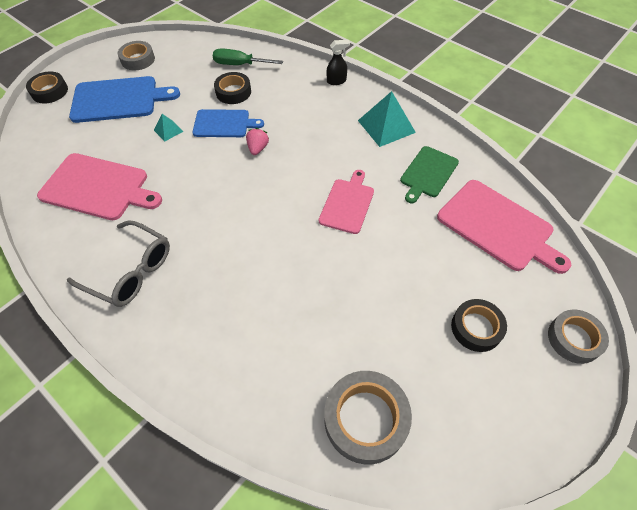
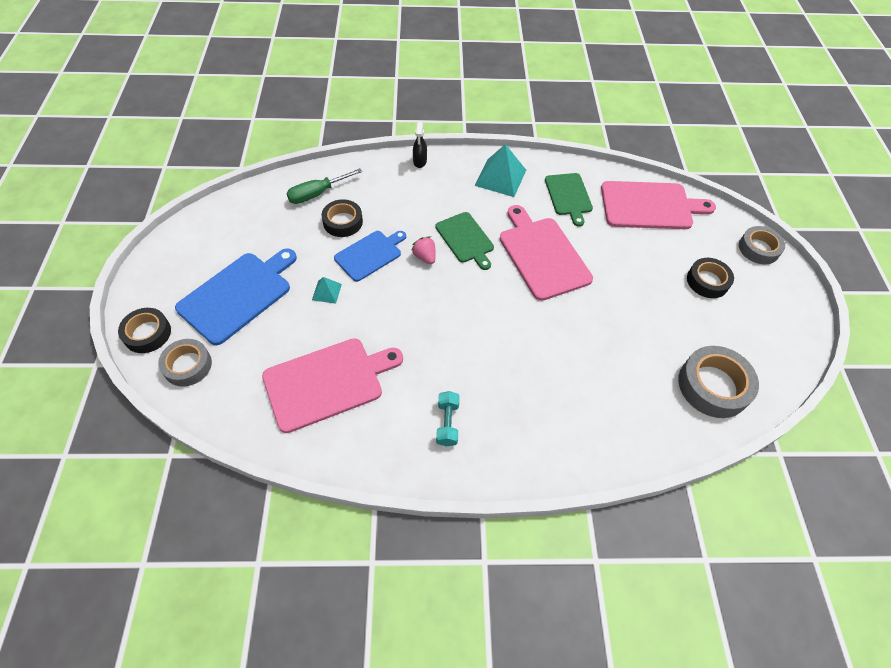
camera: 45 degrees left, 0 degrees up
grey glasses [67,220,170,307] -> turquoise dumbbell [436,391,460,447]
grey tape [118,41,155,70] -> grey tape moved to [158,339,212,387]
pink cutting board [319,170,374,234] -> pink cutting board [500,205,593,301], size x1.58
black spray bottle [326,40,350,85] -> black spray bottle turned 150 degrees clockwise [413,122,427,168]
none -> green cutting board [435,212,494,270]

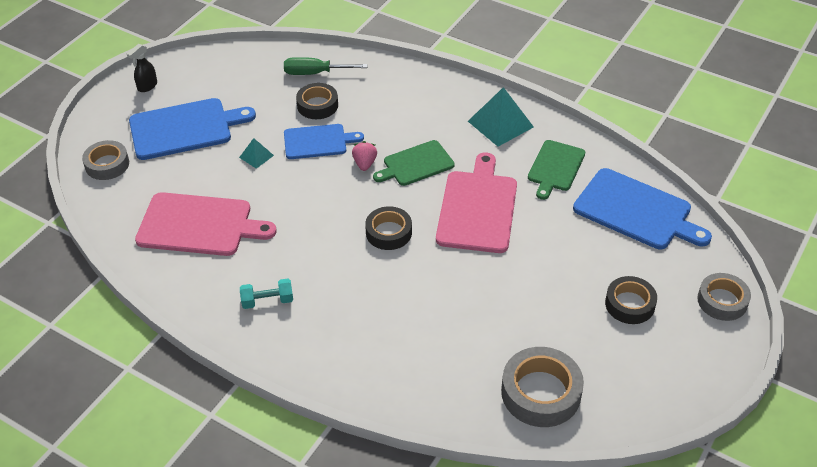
camera: 35 degrees right, 10 degrees down
black tape [118,308,171,353] -> black tape moved to [365,206,412,250]
black spray bottle [413,122,427,168] -> black spray bottle moved to [127,44,157,92]
green cutting board [435,212,494,270] -> green cutting board turned 60 degrees clockwise [373,140,455,186]
turquoise dumbbell [436,391,460,447] -> turquoise dumbbell turned 45 degrees clockwise [240,279,293,309]
pink cutting board [601,181,716,229] -> blue cutting board [573,168,712,249]

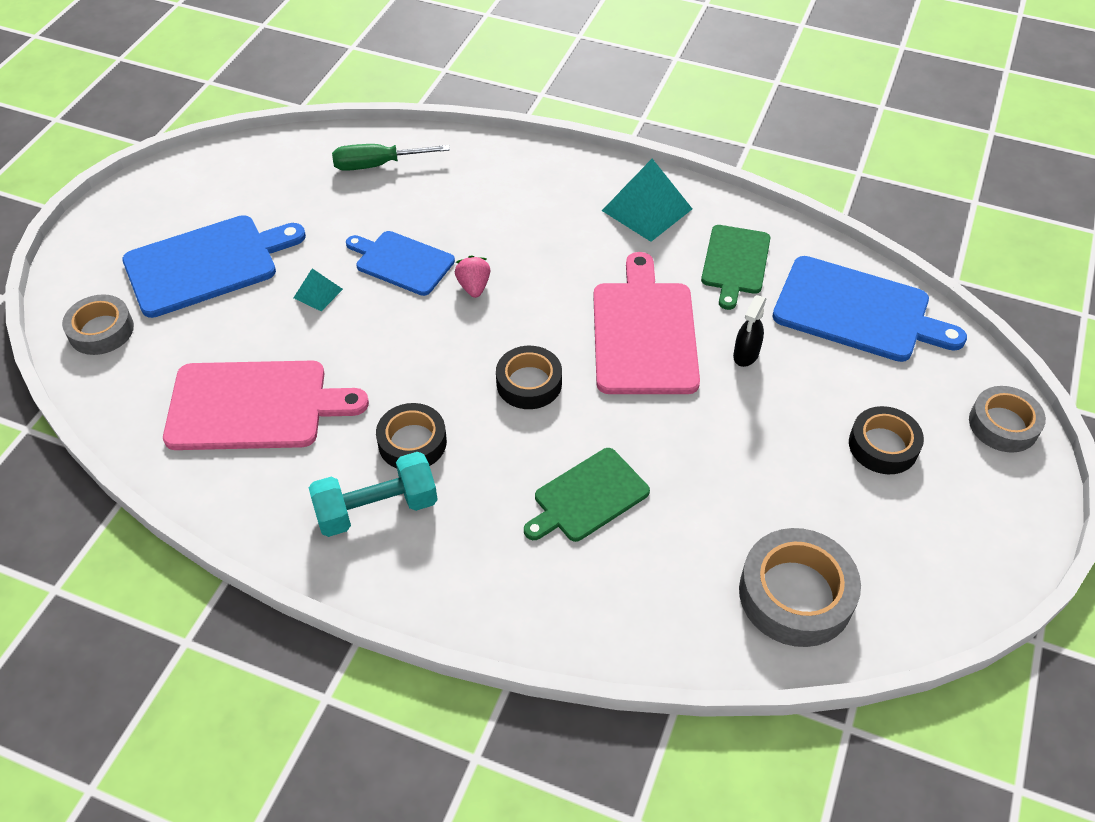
camera: 10 degrees left, 5 degrees up
black spray bottle [127,44,157,92] -> black spray bottle moved to [733,295,767,367]
turquoise dumbbell [240,279,293,309] -> turquoise dumbbell [308,452,438,537], size x1.58
blue cutting board [284,124,364,159] -> blue cutting board turned 135 degrees counterclockwise [346,231,455,296]
black tape [296,83,338,119] -> black tape moved to [376,403,447,469]
green cutting board [373,140,455,186] -> green cutting board moved to [524,448,650,542]

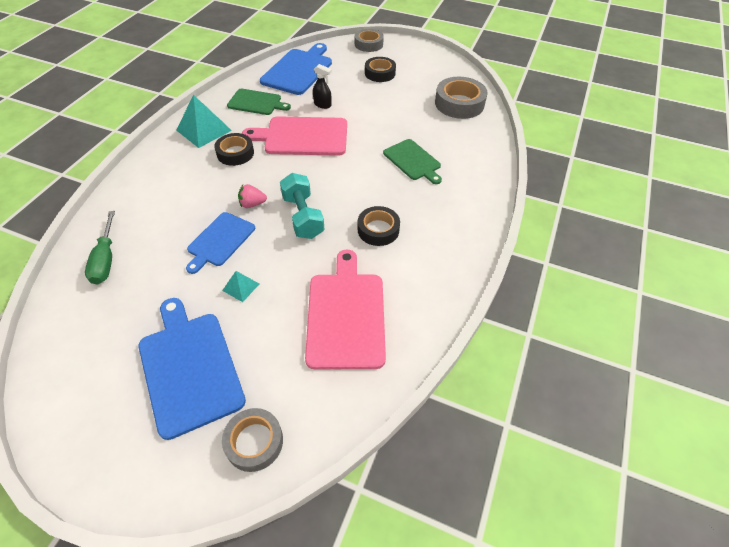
camera: 90 degrees left, 0 degrees up
turquoise dumbbell [308,452,438,537] -> turquoise dumbbell moved to [280,173,324,239]
black tape [496,346,562,409] -> black tape moved to [214,133,254,166]

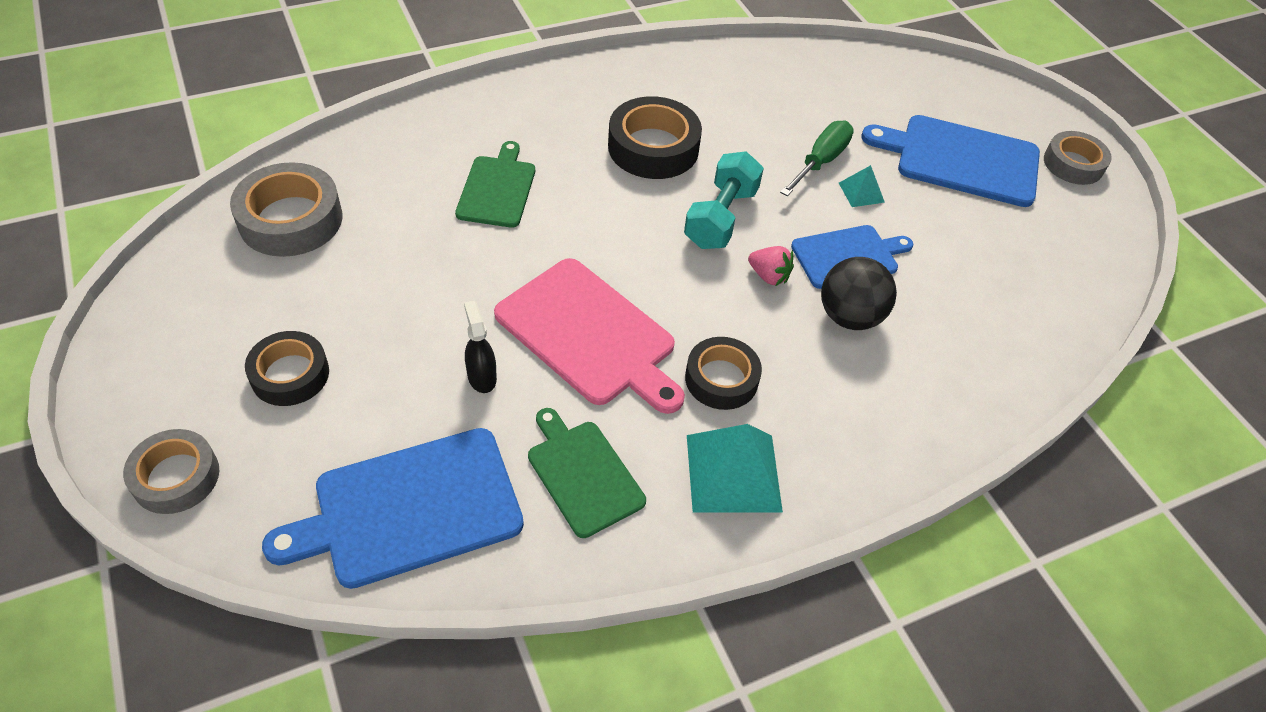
camera: 140 degrees left, 0 degrees up
green screwdriver [85,211,115,284] -> green screwdriver moved to [780,120,854,196]
blue cutting board [139,298,246,440] -> blue cutting board turned 90 degrees clockwise [861,115,1040,207]
grey tape [222,408,283,472] -> grey tape moved to [1044,131,1112,185]
pink cutting board [305,250,386,370] -> none
black tape [358,206,400,246] -> black tape [608,96,702,179], size x1.50
none -> black ball [821,257,897,330]

